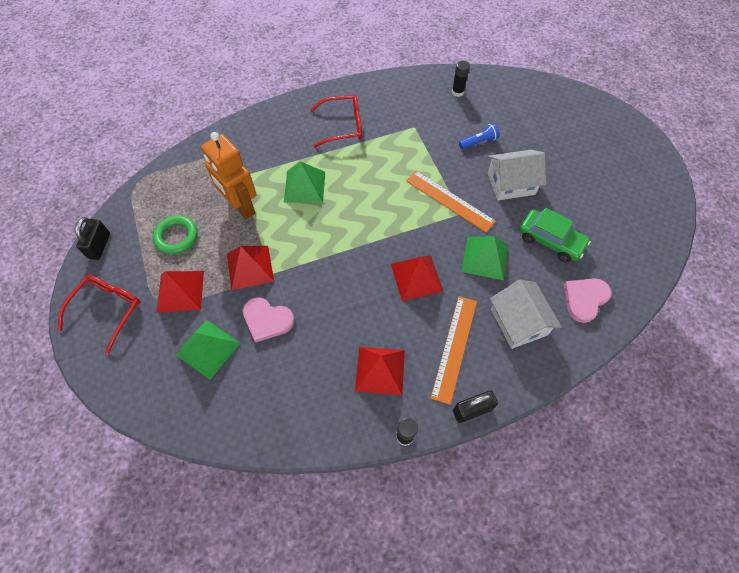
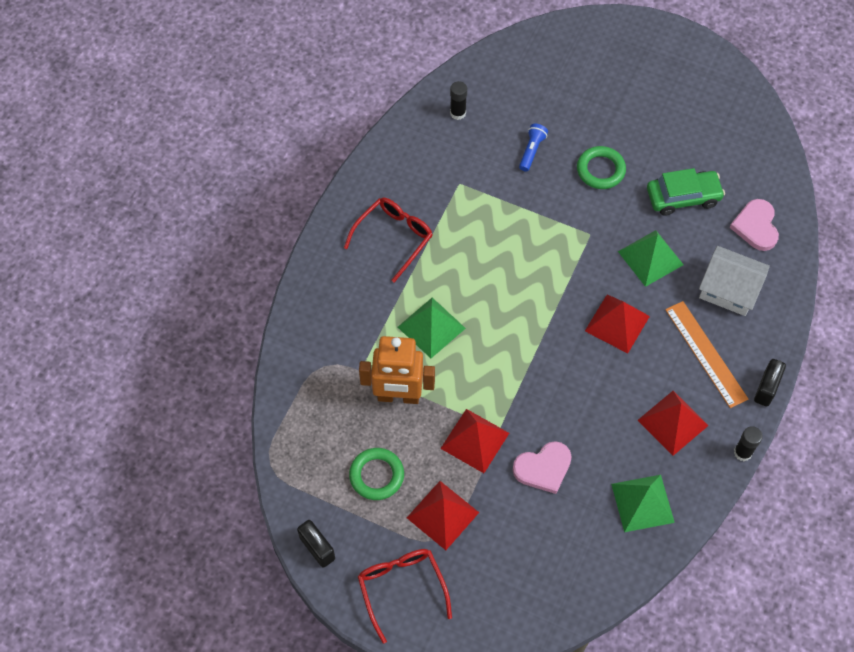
camera: 45 degrees left, 0 degrees up
green pyramid [176,320,240,380] -> green pyramid moved to [611,475,675,532]
orange ruler [406,171,496,232] -> none
white house [488,150,546,200] -> green ring [577,146,626,189]

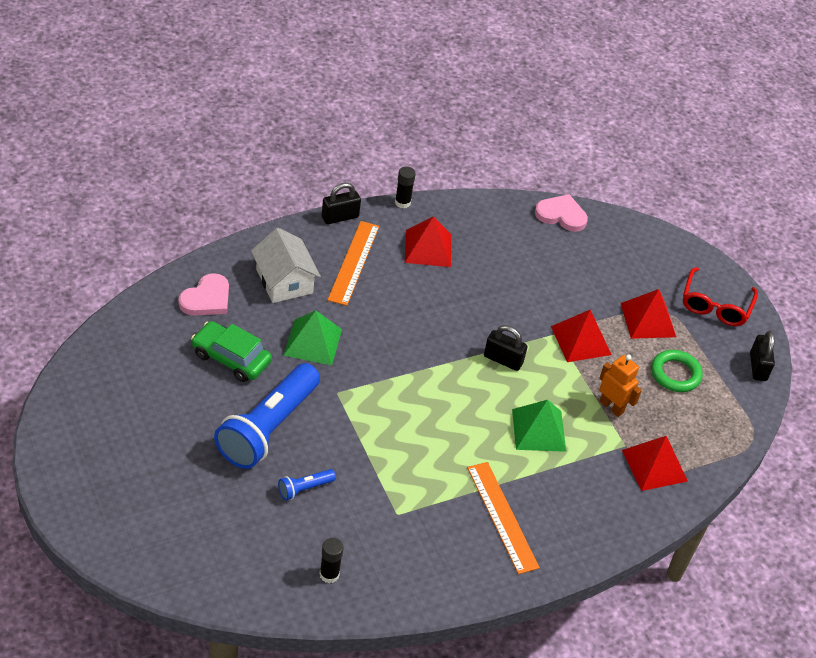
camera: 145 degrees left, 15 degrees down
red glasses [344,198,433,282] -> orange ruler [467,462,540,574]
orange robot [359,336,435,404] -> orange robot [599,354,642,417], size x0.63
pink heart [513,441,572,494] -> pink heart moved to [535,194,588,232]
green ring [577,146,626,189] -> blue flashlight [214,363,320,469]
red pyramid [585,294,650,353] -> red pyramid moved to [622,436,688,491]
green pyramid [611,475,675,532] -> none
none -> black padlock [484,325,528,371]

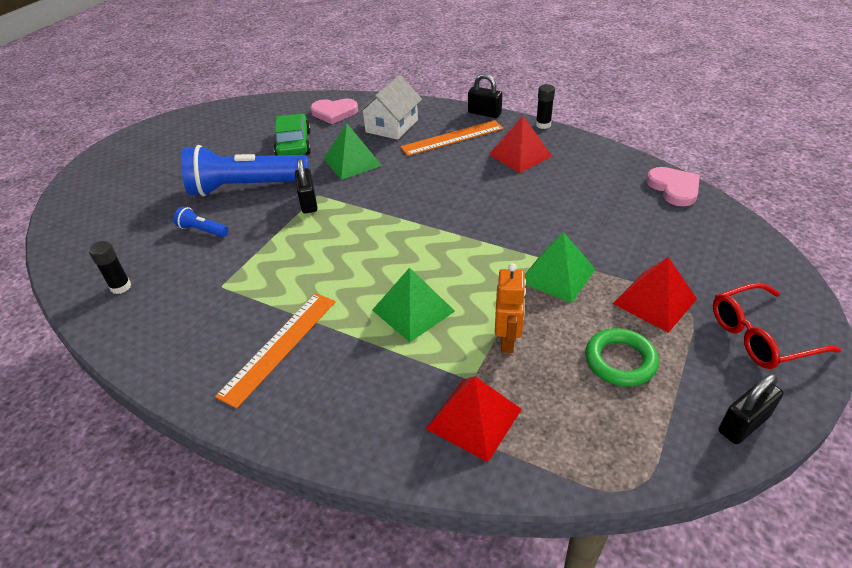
camera: 60 degrees right, 5 degrees down
black padlock [484,325,528,371] -> black padlock moved to [295,158,317,214]
red pyramid [551,310,612,362] -> green pyramid [525,232,595,303]

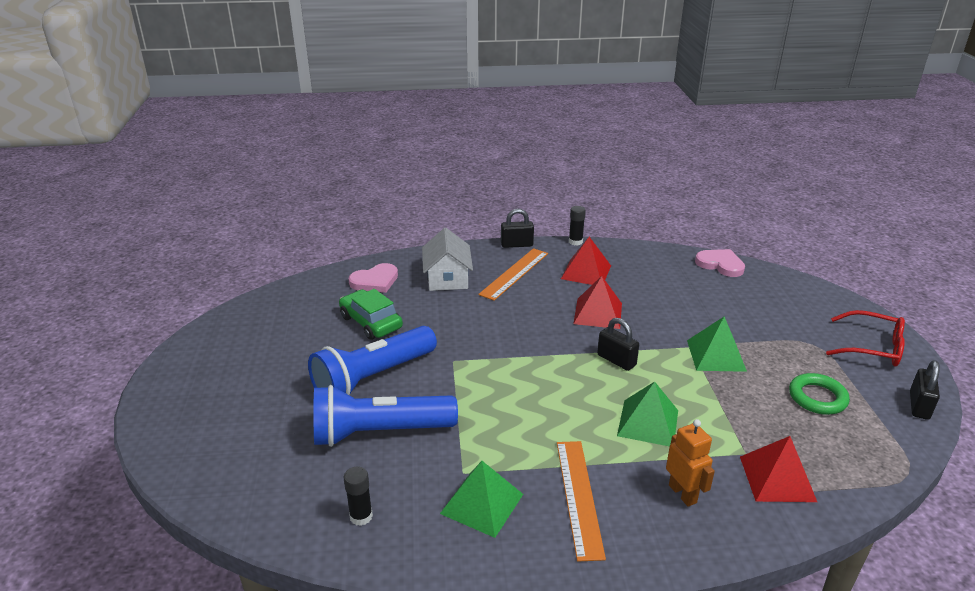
camera: 35 degrees left, 10 degrees down
blue flashlight [174,207,228,237] -> blue flashlight [314,385,458,447], size x2.37
black padlock [295,158,317,214] -> black padlock moved to [597,318,639,371]
green pyramid [324,123,382,180] -> green pyramid moved to [440,461,523,538]
orange robot [495,263,526,353] -> orange robot moved to [666,419,715,507]
red pyramid [613,257,697,333] -> red pyramid moved to [573,276,622,329]
red glasses [713,283,841,369] -> red glasses turned 105 degrees counterclockwise [826,310,905,367]

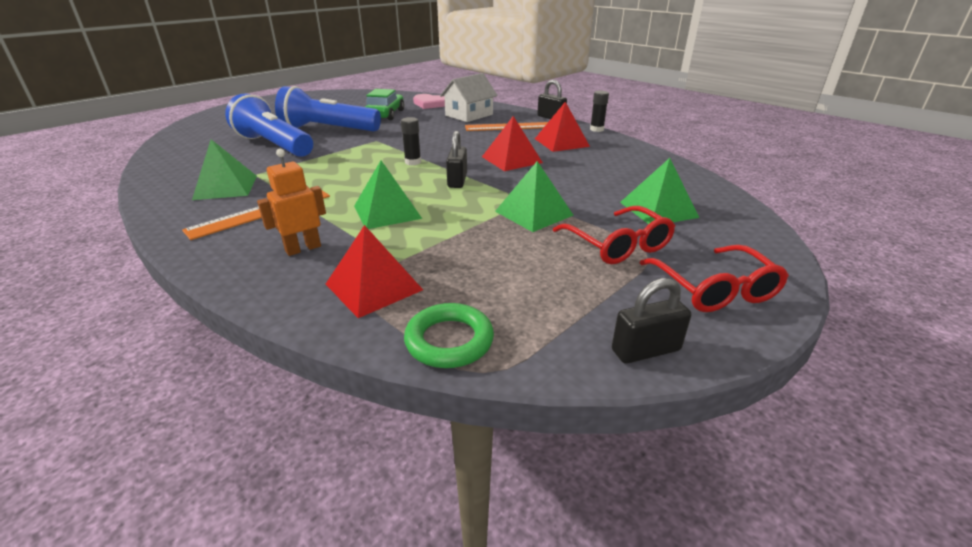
camera: 50 degrees right, 0 degrees up
black glue stick [344,466,373,526] -> black glue stick moved to [401,117,421,165]
orange robot [666,419,715,507] -> orange robot turned 150 degrees counterclockwise [257,149,326,256]
pink heart [695,249,745,277] -> none
green ring [789,373,850,415] -> green ring moved to [404,303,494,368]
none -> red glasses [553,206,675,264]
none -> green pyramid [620,158,700,224]

